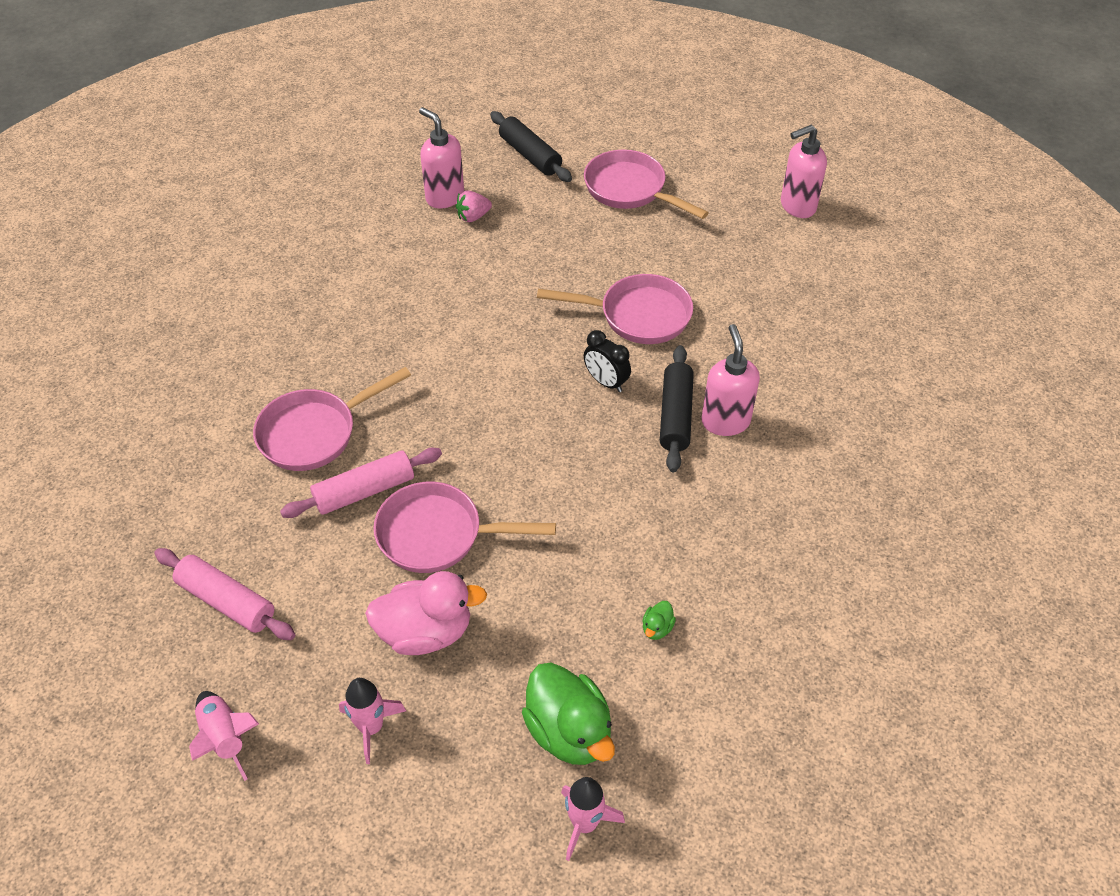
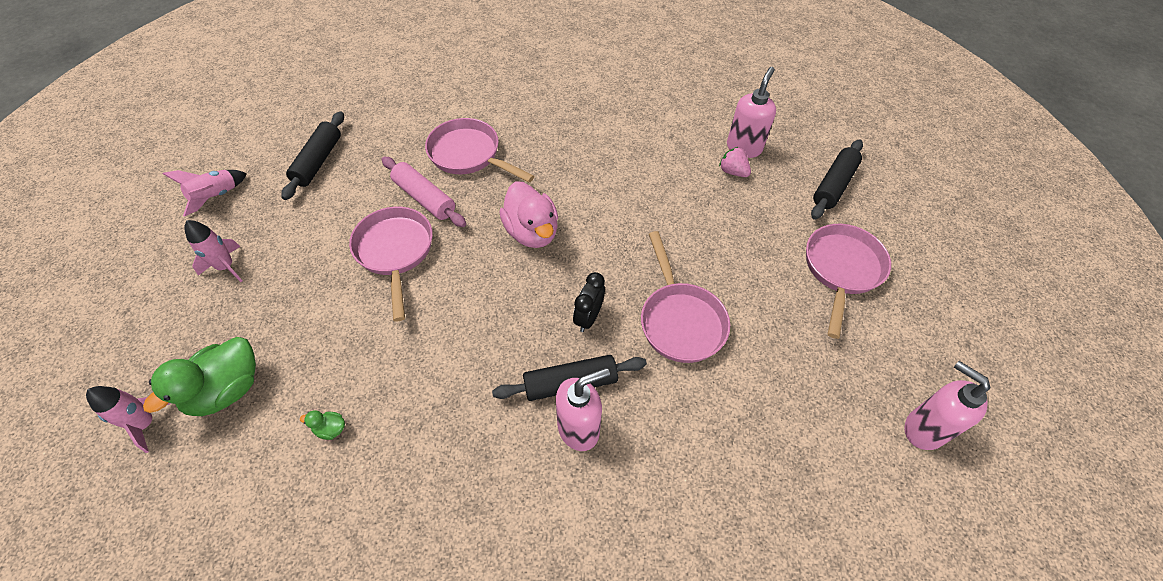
camera: 70 degrees right, 5 degrees up
pink rolling pin [154,548,295,640] -> black rolling pin [281,111,344,200]
pink duck [365,571,487,655] -> pink duck moved to [500,181,558,248]

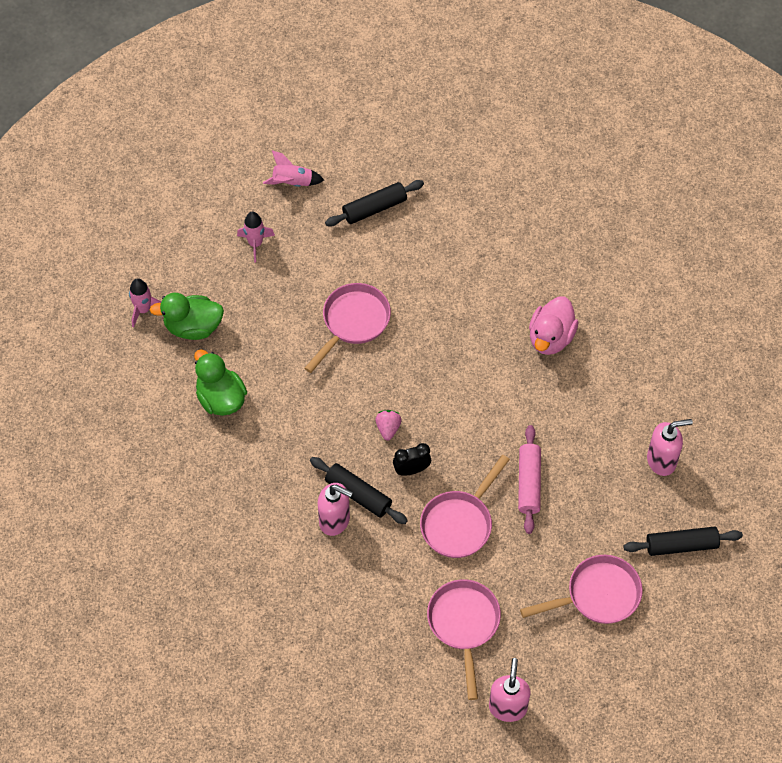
camera: 50 degrees right, 5 degrees up
green duck [300,410,345,440] -> green duck [194,349,247,416], size x2.42
pink rolling pin [382,157,466,227] -> pink rolling pin moved to [518,425,541,534]
pink pan [425,118,535,183] -> pink pan moved to [427,579,501,700]
pink duck [500,181,558,248] -> pink duck moved to [529,297,579,355]
pink strawberry [719,147,751,177] -> pink strawberry moved to [375,410,402,440]

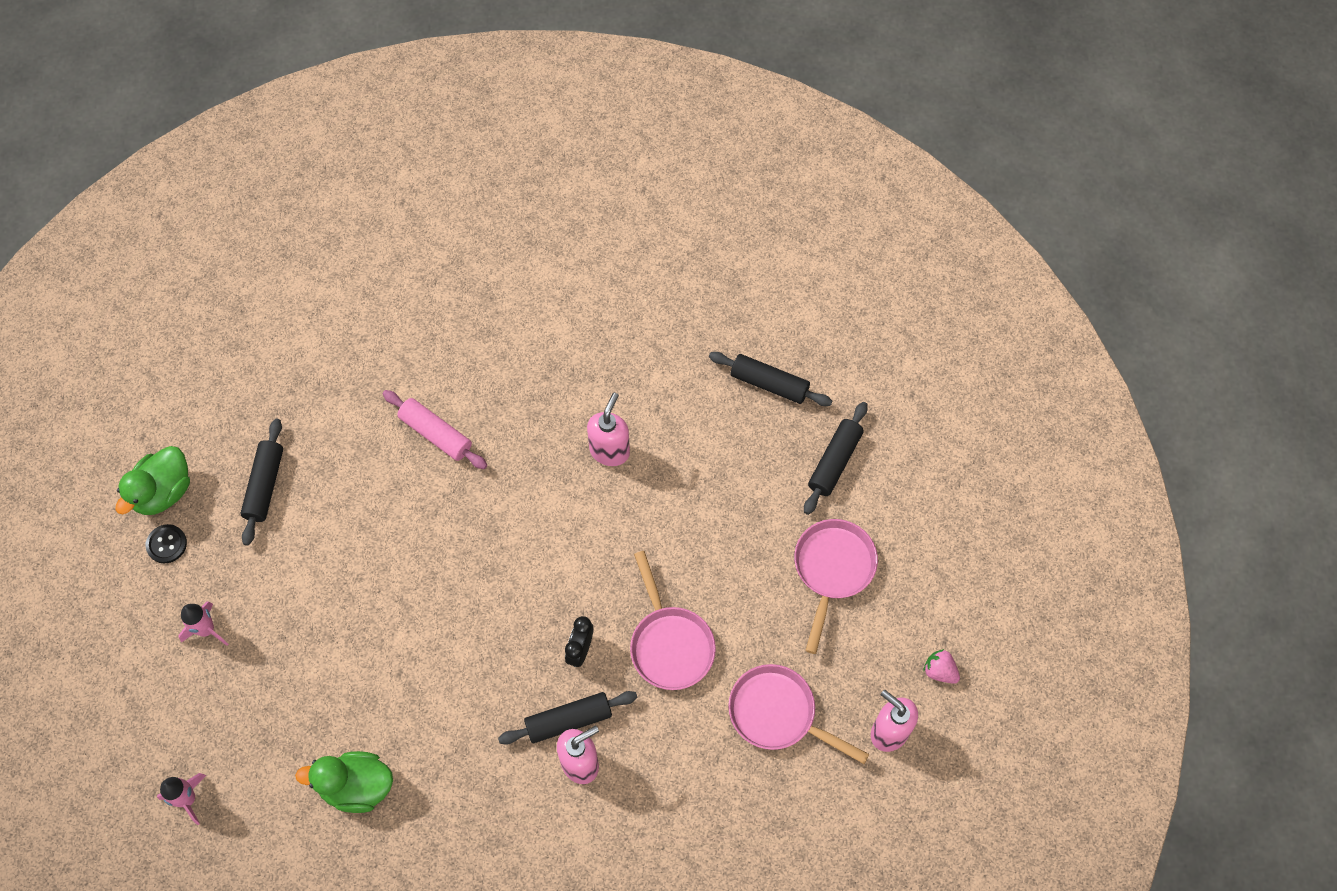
camera: 55 degrees left, 5 degrees up
green duck [149,292,224,340] -> green duck moved to [116,446,190,515]
pink rocket [263,150,324,187] -> black button [146,524,187,564]
pink pan [304,283,391,373] -> none
pink strawberry [375,410,402,440] -> pink strawberry moved to [923,649,960,684]
pink rolling pin [518,425,541,534] -> pink rolling pin moved to [383,390,487,469]
pink duck [529,297,579,355] -> none
pink soap dispenser [647,419,693,476] -> pink soap dispenser moved to [587,393,630,466]
none -> black rolling pin [709,352,832,406]

